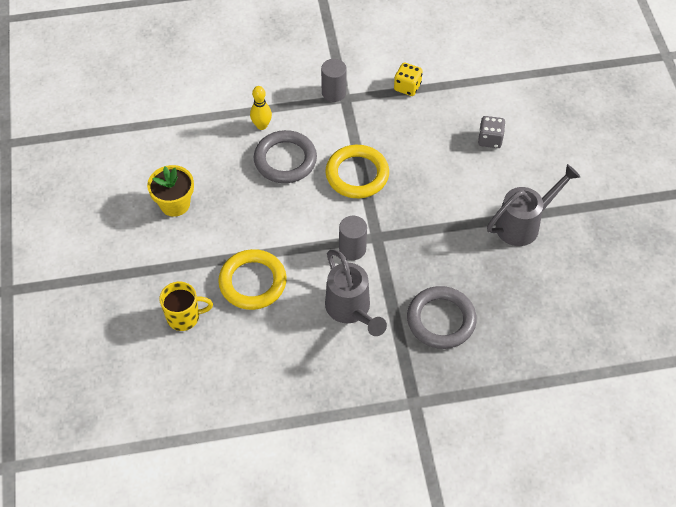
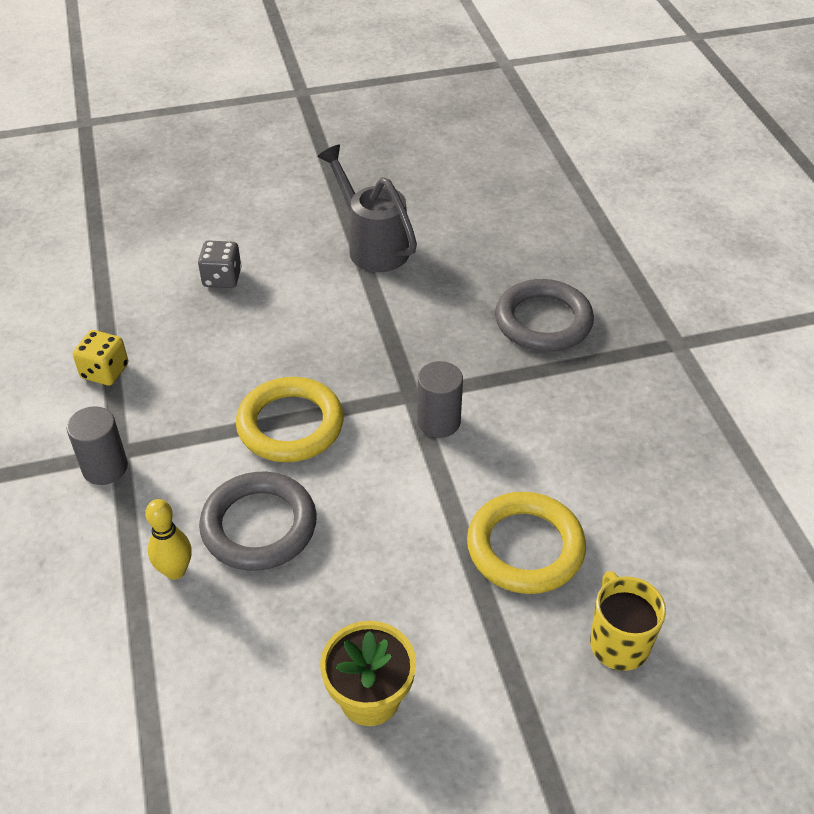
camera: 95 degrees left, 10 degrees down
grey watering can [325,249,387,336] -> none

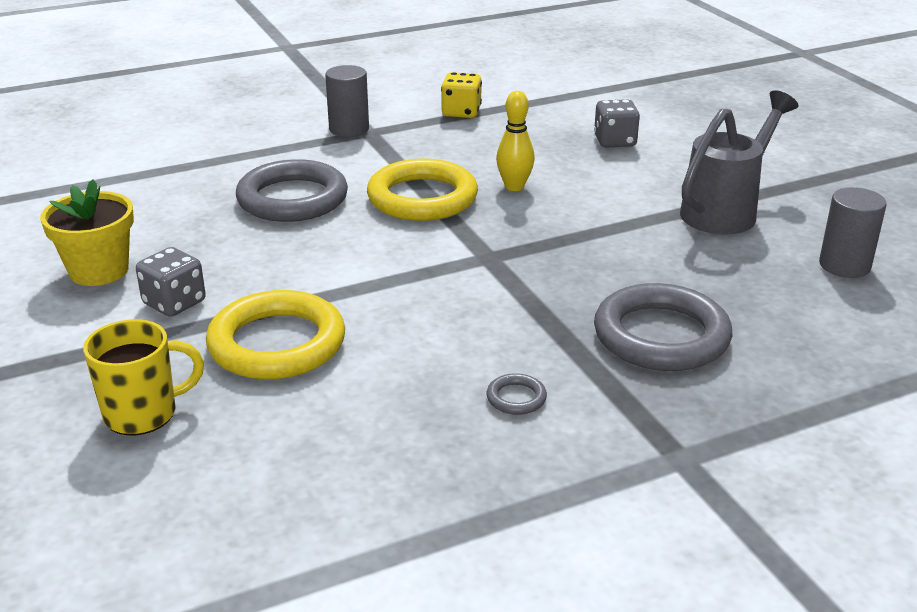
camera: 80 degrees right, 15 degrees down
yellow bowling pin [145,499,192,580] -> yellow bowling pin moved to [496,91,535,191]
grey cylinder [417,361,463,438] -> grey cylinder moved to [819,187,887,278]
none -> grey dice [136,247,206,317]
none -> grey ring [487,373,547,415]

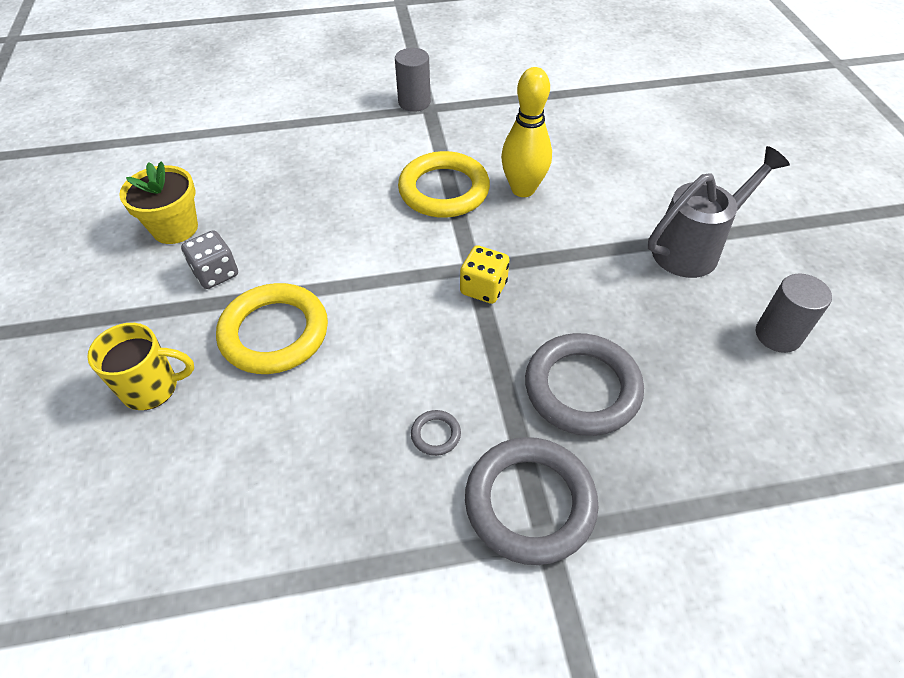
camera: 15 degrees right, 20 degrees up
grey ring [236,159,348,222] -> grey ring moved to [465,437,599,565]
yellow dice [441,72,482,118] -> yellow dice moved to [460,245,509,304]
yellow bowling pin [496,91,535,191] -> yellow bowling pin [501,67,552,197], size x1.52
grey dice [594,99,640,147] -> none

